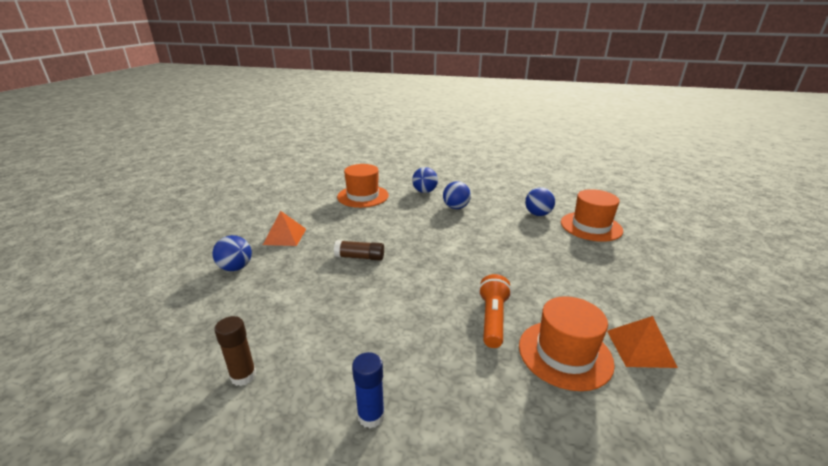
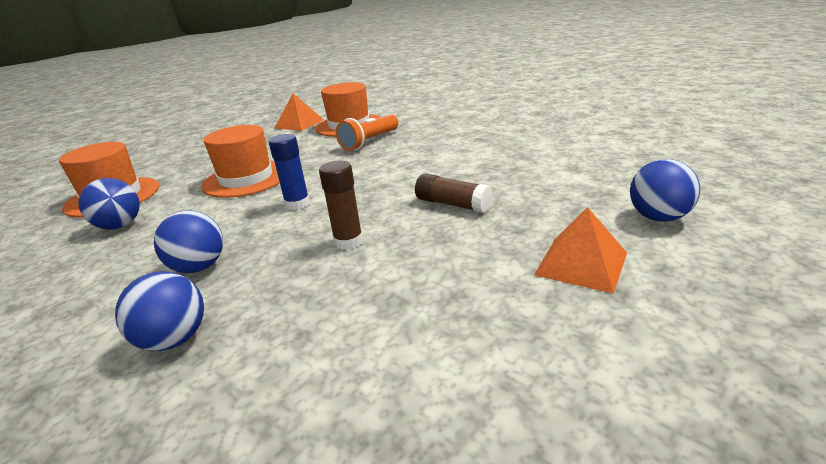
camera: 150 degrees left, 0 degrees up
brown glue stick [214,316,256,386] -> brown glue stick moved to [319,160,363,250]
orange hat [337,164,389,208] -> orange hat moved to [202,125,280,198]
blue glue stick [352,352,385,428] -> blue glue stick moved to [269,134,310,210]

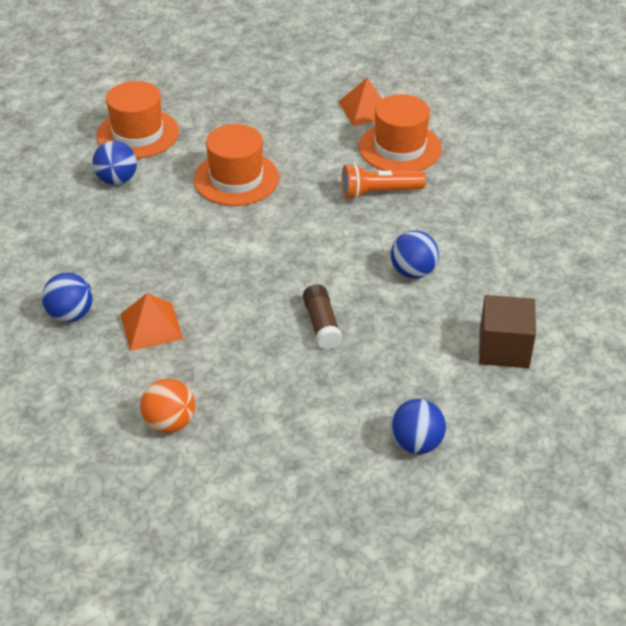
camera: 40 degrees right, 15 degrees up
blue ball [154,211,223,273] -> blue ball moved to [391,231,439,278]
blue glue stick [269,134,310,210] -> none
brown glue stick [319,160,363,250] -> none
orange pyramid [534,207,627,294] -> orange pyramid moved to [120,293,183,351]
none -> orange ball [140,378,195,433]
none -> brown cube [479,295,536,368]

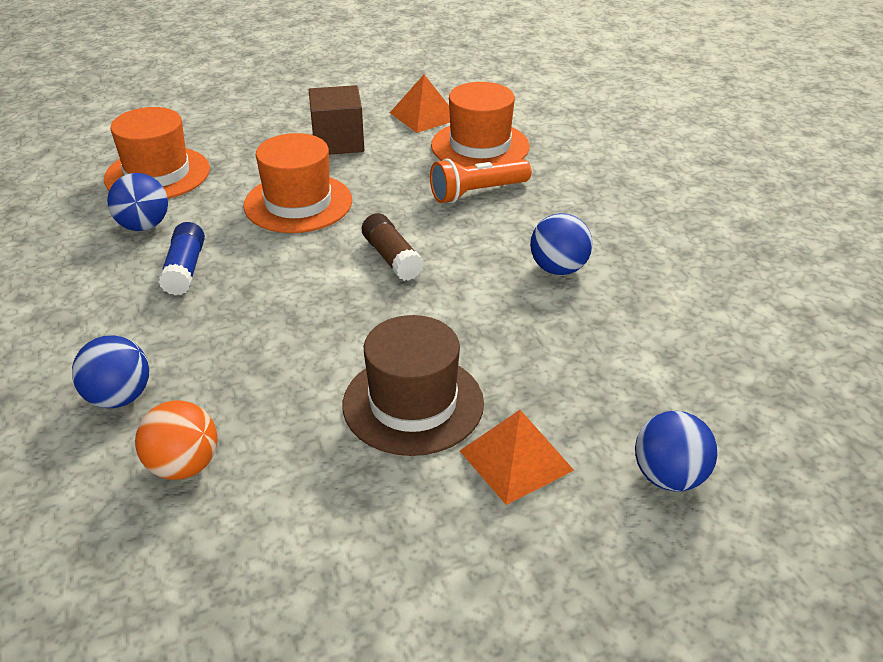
camera: 15 degrees left, 5 degrees down
orange pyramid [120,293,183,351] -> orange pyramid moved to [460,410,574,505]
orange ball [140,378,195,433] -> orange ball moved to [135,400,217,480]
brown glue stick [303,284,342,350] -> brown glue stick moved to [362,213,424,281]
brown cube [479,295,536,368] -> brown cube moved to [309,85,364,155]
none -> blue glue stick [158,222,205,296]
none -> brown hat [343,315,484,456]

